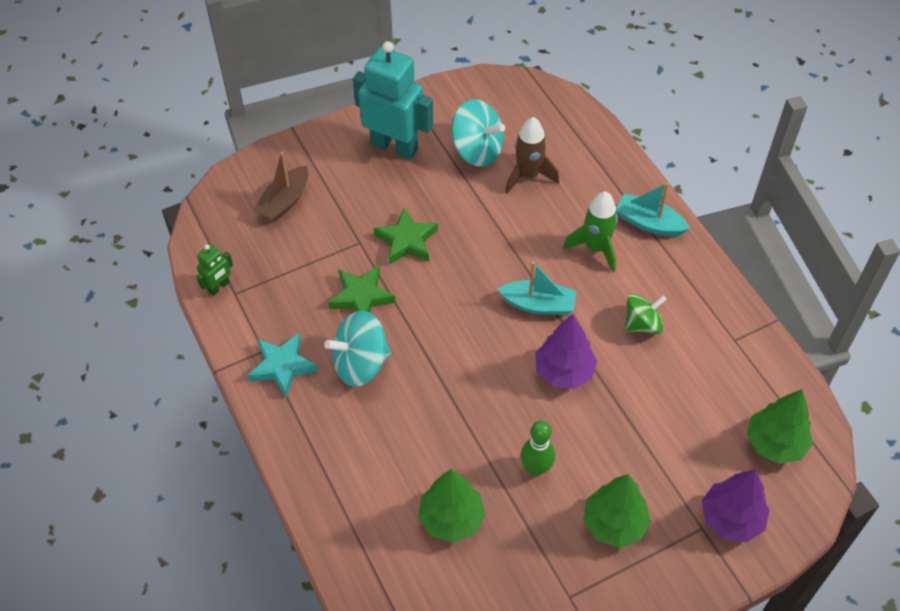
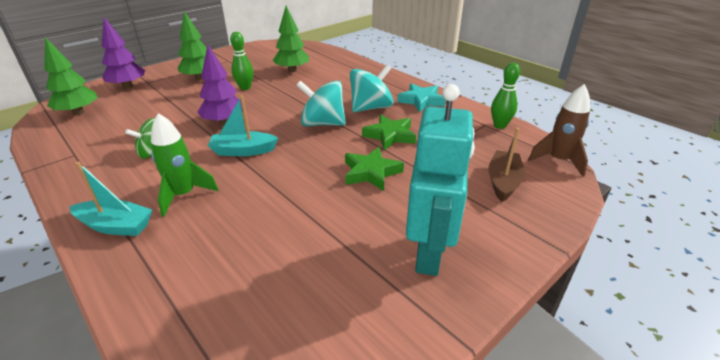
camera: 165 degrees right, 20 degrees down
green robot [196,244,233,296] -> green bowling pin [491,63,520,129]
turquoise robot [353,41,433,160] -> turquoise robot turned 90 degrees counterclockwise [406,84,475,276]
turquoise spinning top [452,99,505,167] -> turquoise spinning top moved to [296,80,346,126]
brown rocket [505,117,559,194] -> brown rocket moved to [528,84,590,177]

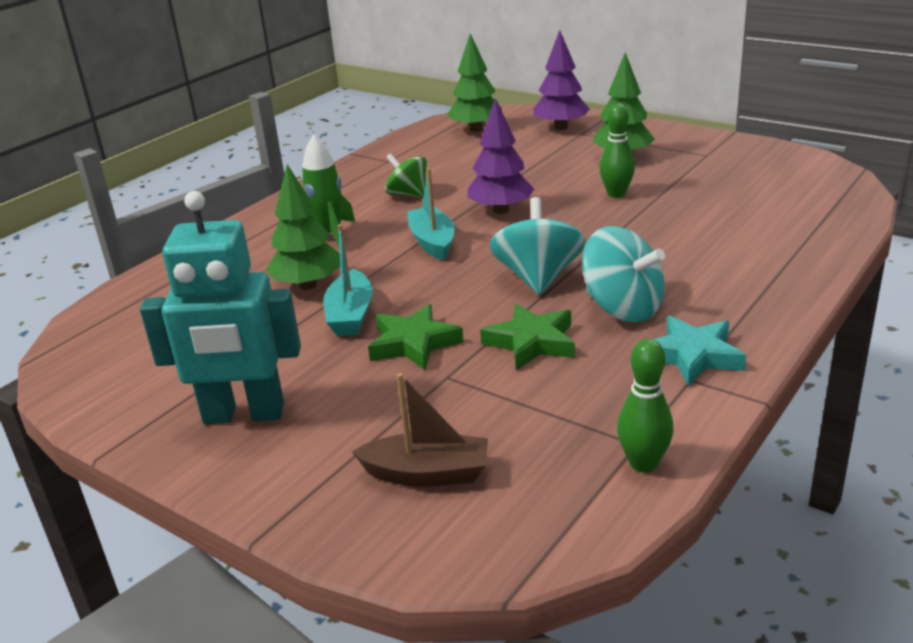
camera: 80 degrees right, 5 degrees down
turquoise boat [70,162,152,236] -> turquoise boat moved to [323,224,373,336]
green tree [273,6,309,72] -> green tree moved to [266,164,340,290]
brown rocket [528,84,590,177] -> none

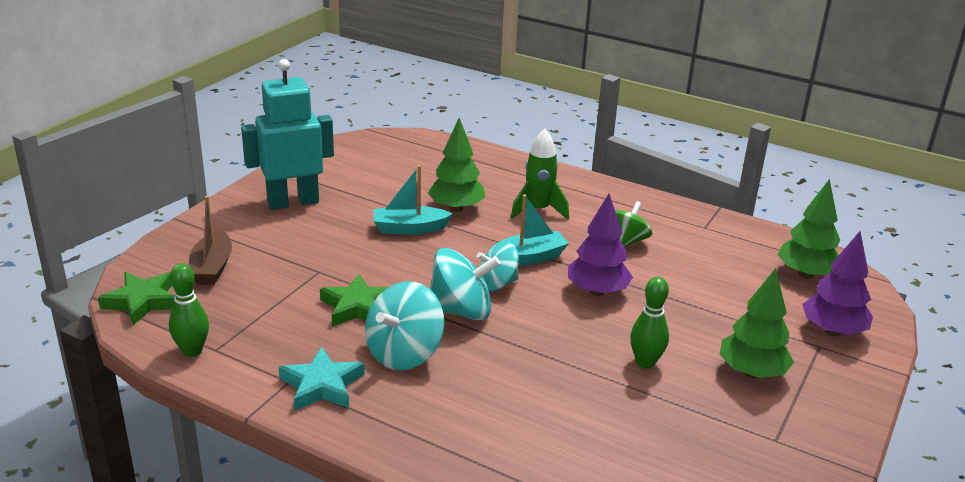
camera: 80 degrees right, 0 degrees up
turquoise robot [140,191,301,424] -> turquoise robot turned 75 degrees clockwise [241,59,334,210]
green star [368,304,464,370] -> green star moved to [98,272,175,325]
none -> turquoise spinning top [477,242,519,291]

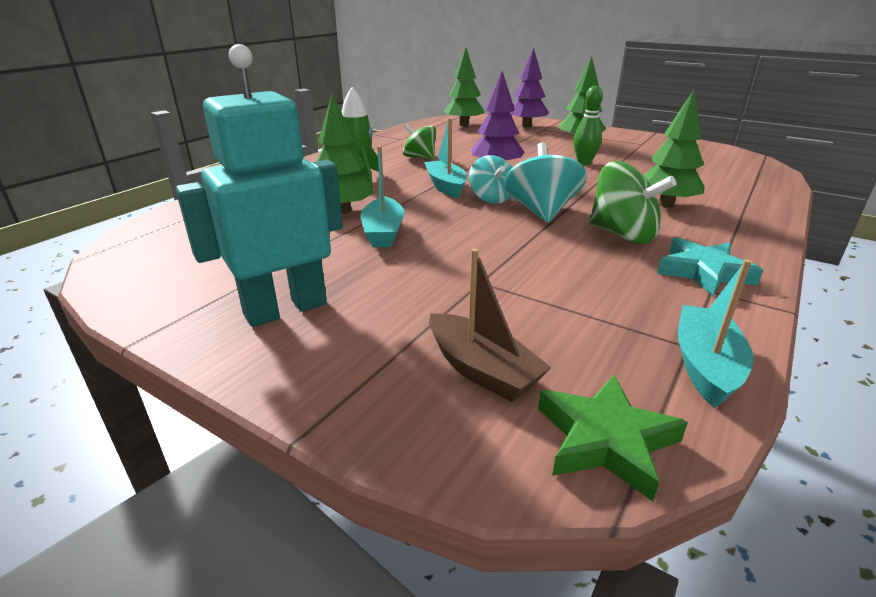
camera: 85 degrees left, 0 degrees up
green bowling pin [169,263,209,357] -> turquoise boat [678,259,754,408]
brown boat [189,196,232,285] -> brown boat turned 45 degrees clockwise [429,248,551,402]
turquoise robot [241,59,334,210] -> turquoise robot turned 75 degrees clockwise [175,44,343,327]
green star [320,274,388,326] -> none
turquoise spinning top [365,281,444,370] -> green spinning top [589,161,676,244]
none -> green tree [644,90,705,207]

